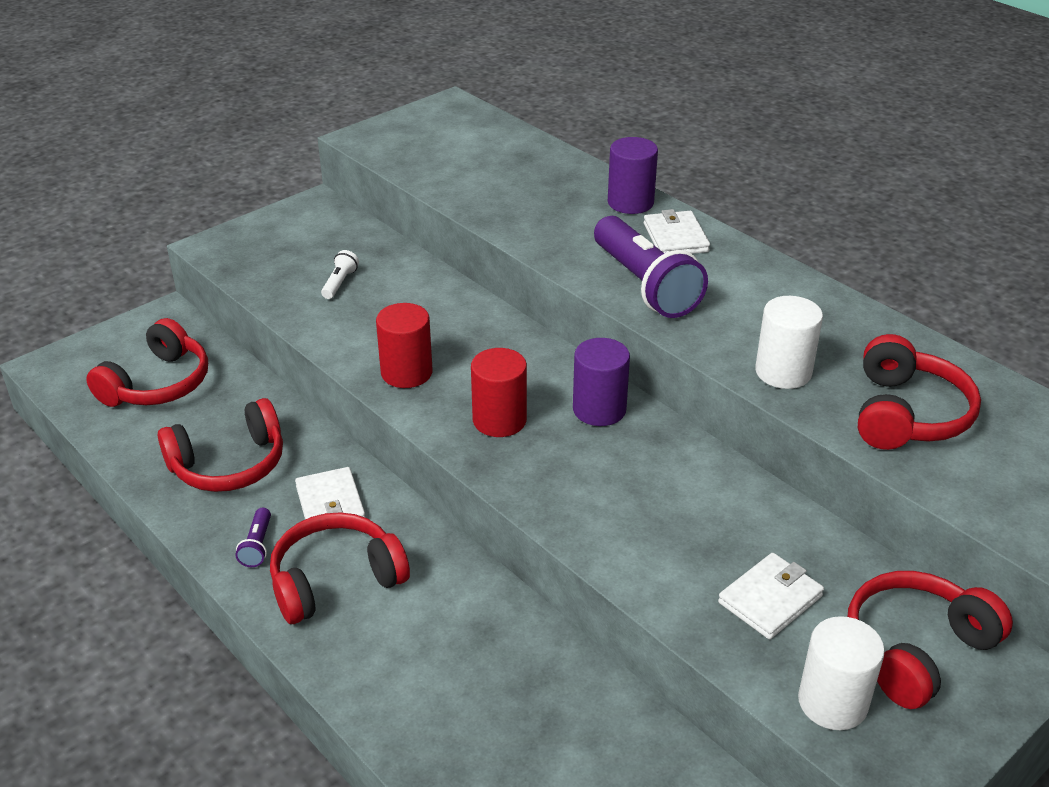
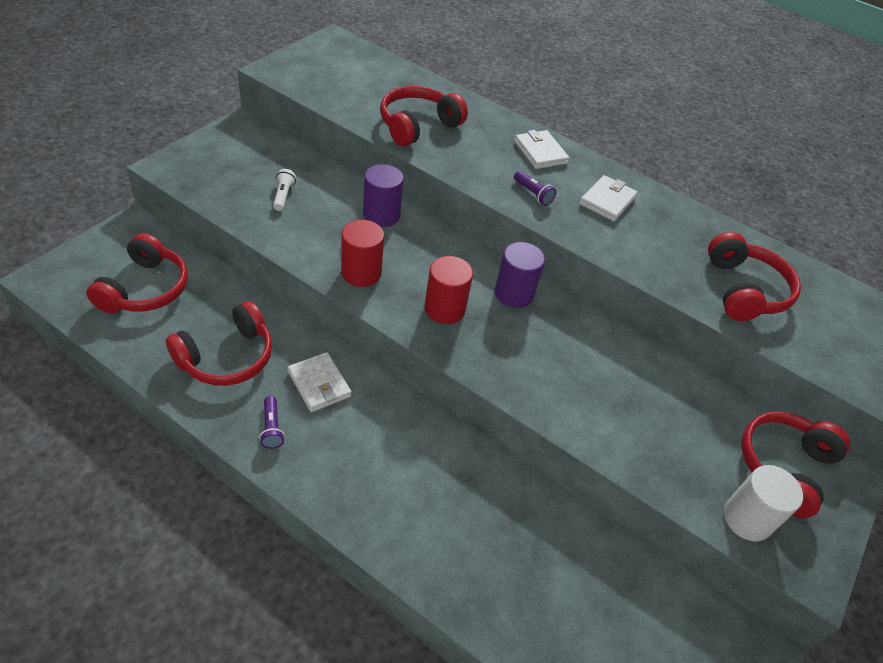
camera: 20 degrees left, 10 degrees up
red headphones [270,512,410,624] -> red headphones moved to [380,86,468,146]
purple flashlight [594,216,708,318] -> purple flashlight [514,171,556,206], size x0.42
purple cylinder [608,137,658,214] -> purple cylinder moved to [363,164,403,227]
white wallet [718,553,824,639] -> white wallet moved to [580,175,638,221]
white cylinder [755,296,823,389] -> none

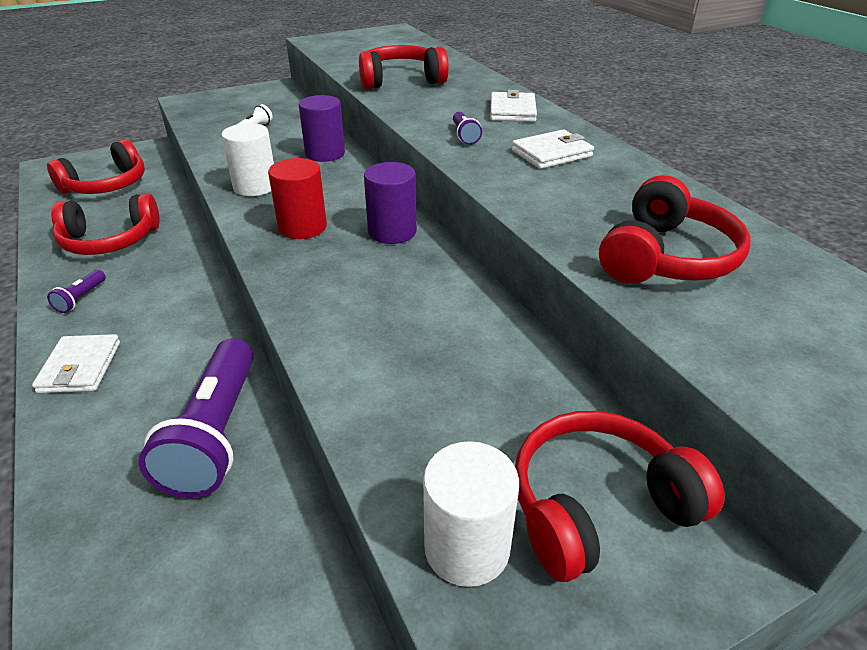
camera: 35 degrees right, 10 degrees down
white wallet [288,352,351,412] -> white wallet moved to [32,334,120,393]
red cylinder [341,220,384,287] -> white cylinder [222,123,274,196]
none -> purple flashlight [138,338,254,498]

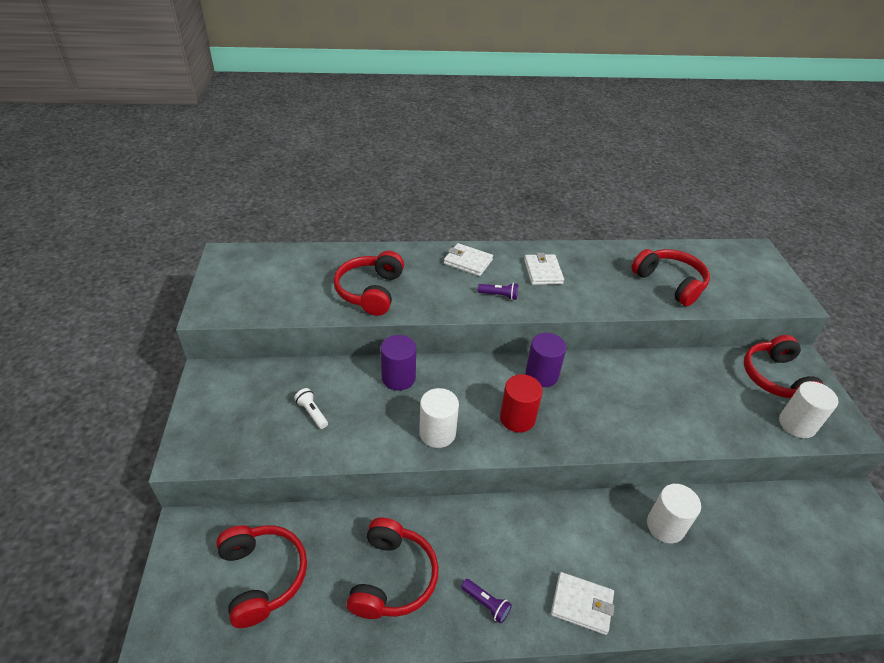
camera: 70 degrees left, 5 degrees up
purple flashlight [138,338,254,498] -> white cylinder [647,484,701,543]

